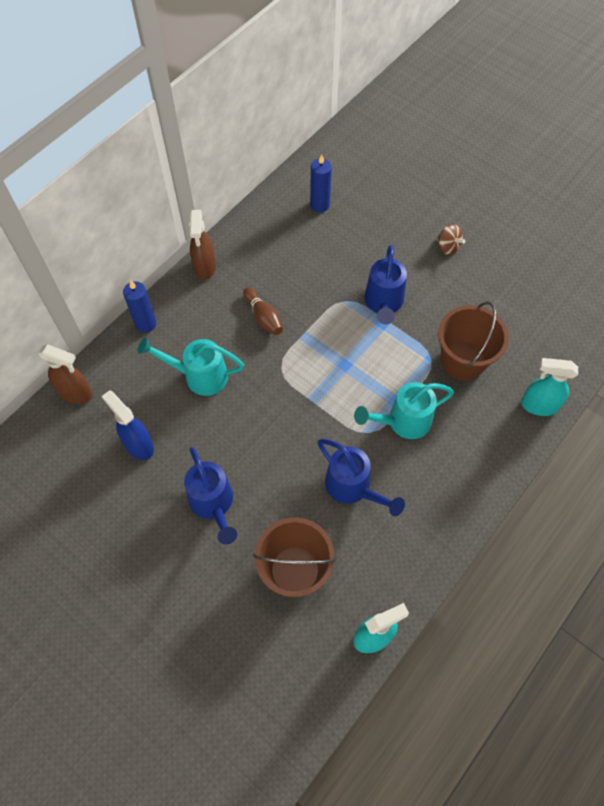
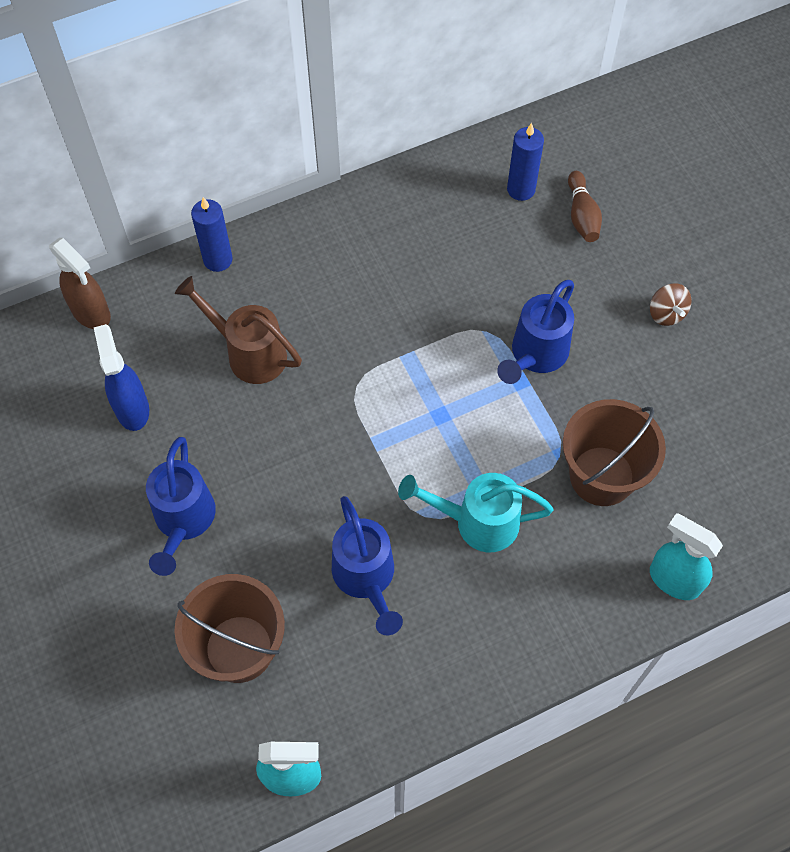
camera: 25 degrees right, 0 degrees up
turquoise watering can [137,337,244,396] -> brown watering can [175,276,302,384]
brown spray bottle [189,210,216,280] -> none
brown bowling pin [243,287,283,335] -> brown bowling pin moved to [568,171,602,242]

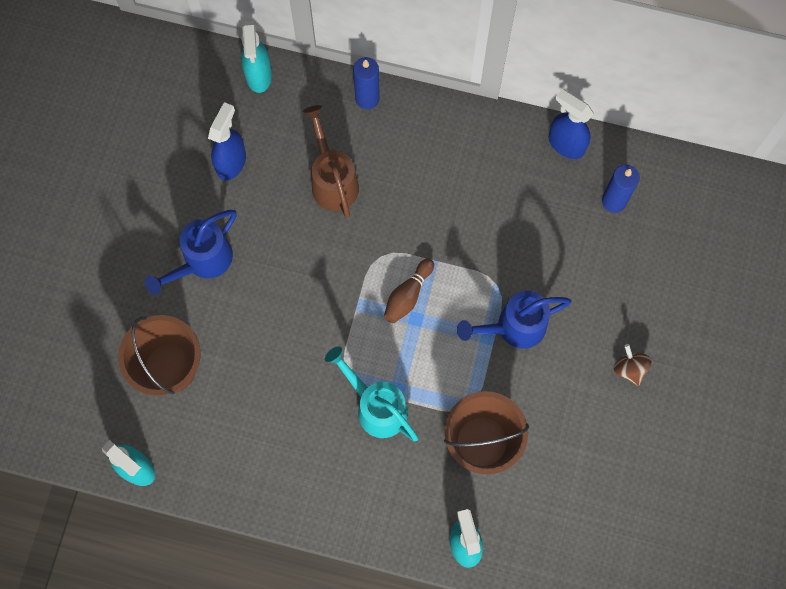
camera: 40 degrees right, 10 degrees up
brown spray bottle [49,238,111,329] -> turquoise spray bottle [241,21,272,93]
blue watering can [332,496,403,635] -> none
brown bowling pin [568,171,602,242] -> brown bowling pin moved to [384,258,434,323]
brown spinning top [650,283,691,326] -> brown spinning top turned 135 degrees clockwise [614,344,652,386]
none -> blue spray bottle [548,89,594,159]

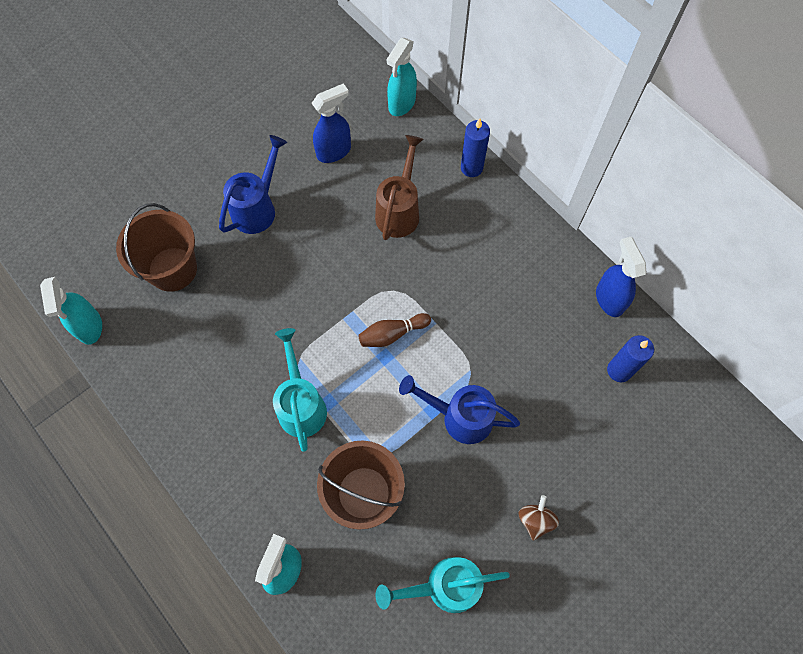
camera: 35 degrees right, 5 degrees down
blue watering can [145,210,237,295] -> blue watering can turned 135 degrees clockwise [219,135,287,234]
none -> turquoise watering can [376,557,510,613]

